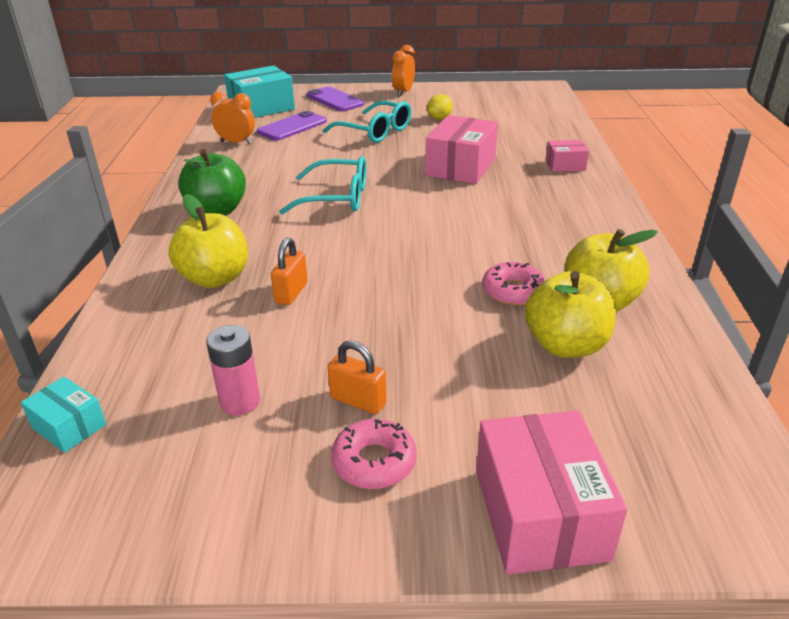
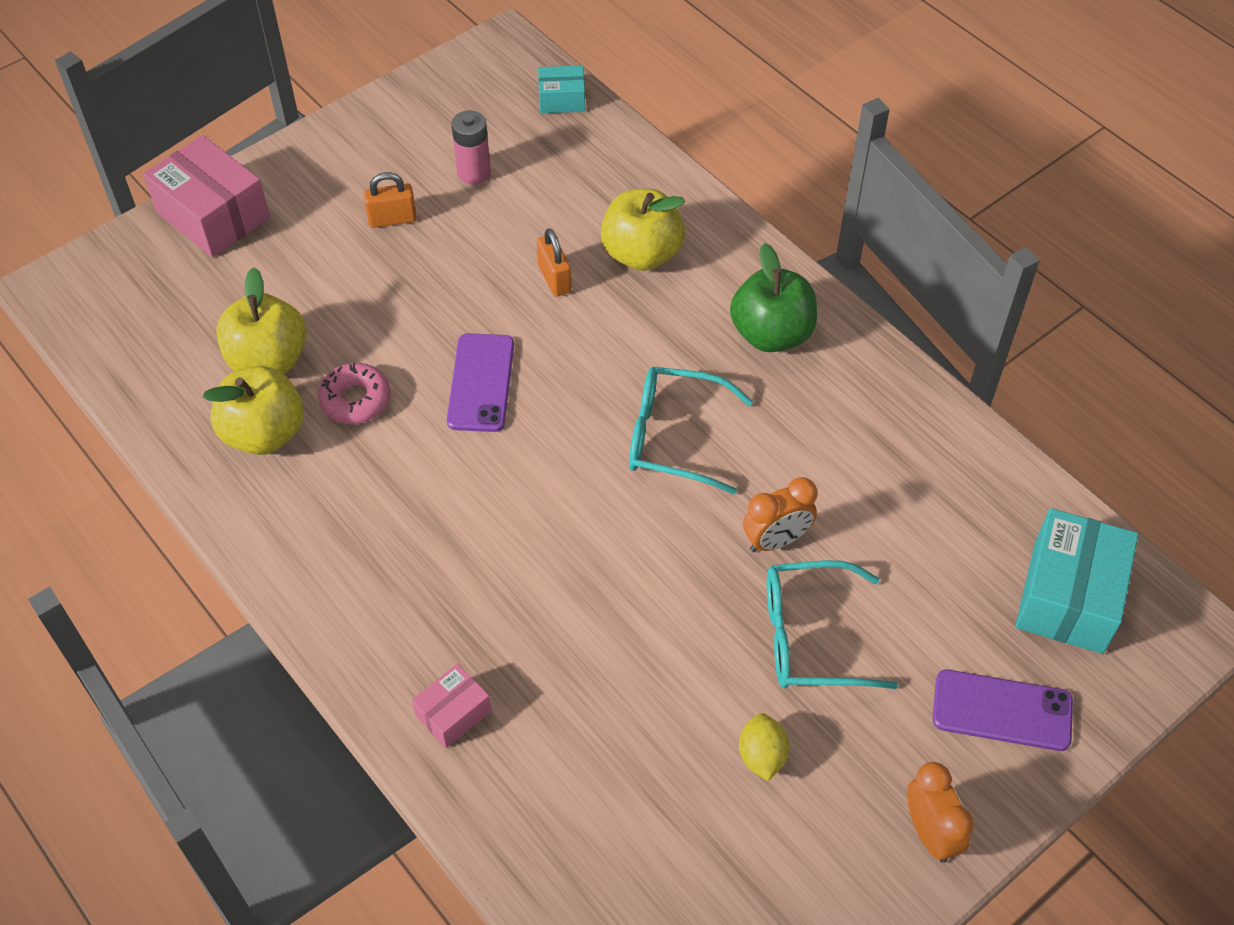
camera: 140 degrees right, 20 degrees up
orange clock [210,92,255,144] -> orange clock moved to [743,477,817,552]
purple phone [257,111,327,141] -> purple phone moved to [447,333,514,432]
turquoise glasses [279,156,366,215] -> turquoise glasses turned 45 degrees clockwise [629,367,753,495]
pink donut [331,419,417,489] -> none
pink box [425,115,498,184] -> none

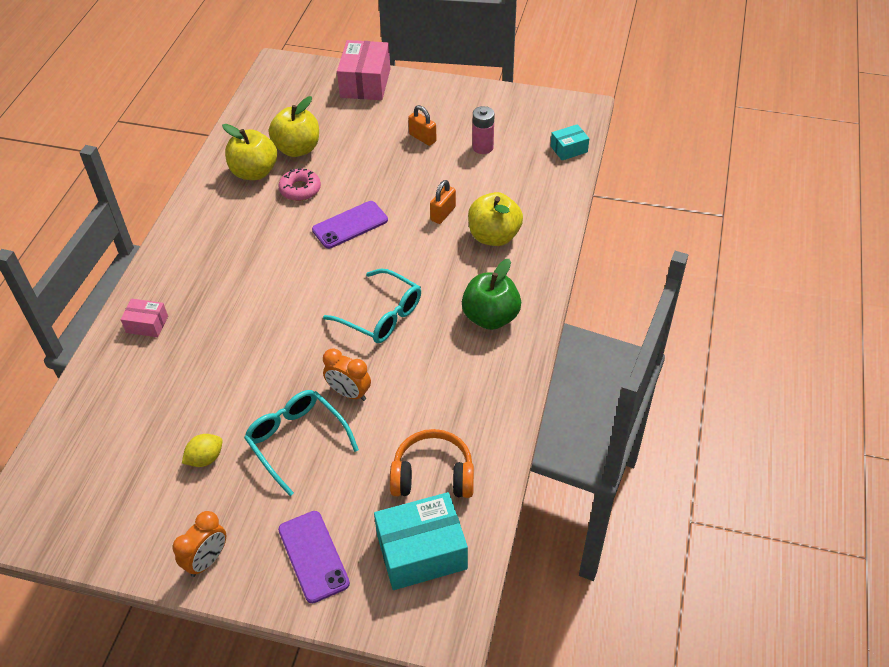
camera: 55 degrees right, 5 degrees down
turquoise box [538,66,585,113] -> turquoise box turned 75 degrees counterclockwise [551,124,589,160]
turquoise glasses [629,367,753,495] -> turquoise glasses turned 150 degrees clockwise [323,269,421,343]
none -> orange headphones [390,429,474,498]

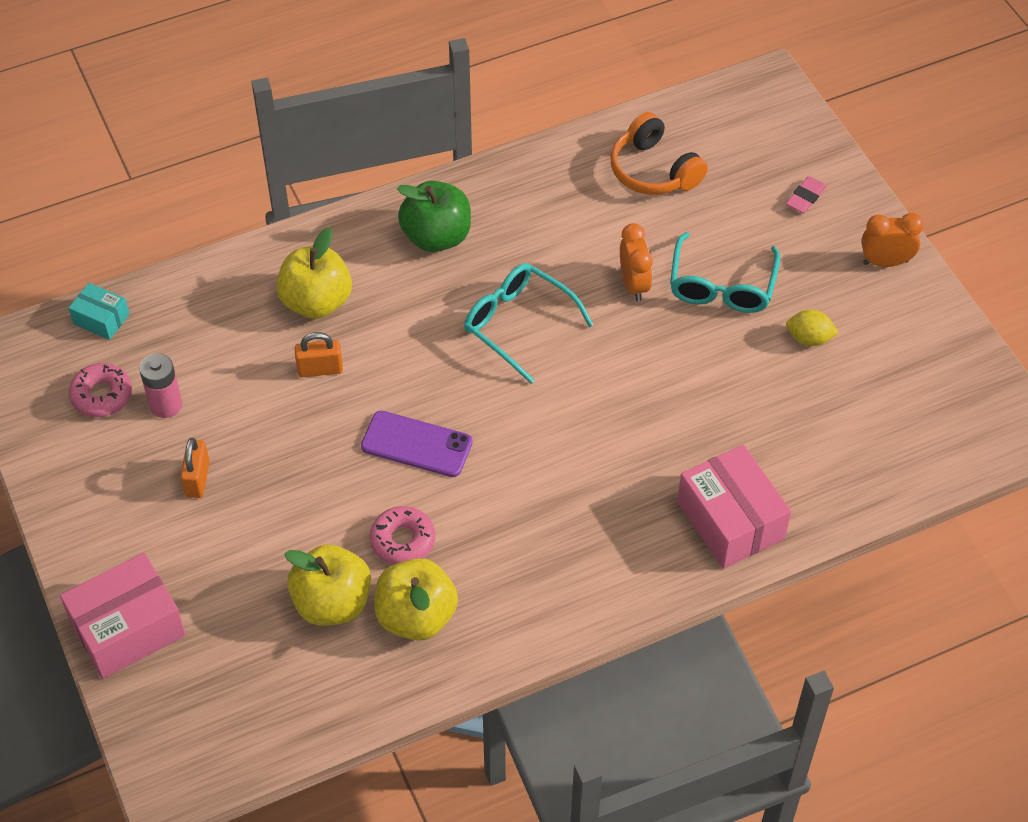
camera: 130 degrees left, 5 degrees up
pink box [120,298,168,337] -> pink box [677,445,791,569], size x1.88
purple phone [278,511,350,603] -> pink eraser [786,176,827,213]
turquoise glasses [323,269,421,343] -> turquoise glasses turned 45 degrees counterclockwise [464,263,594,384]
turquoise box [374,492,468,590] -> none
none -> pink donut [69,363,132,417]

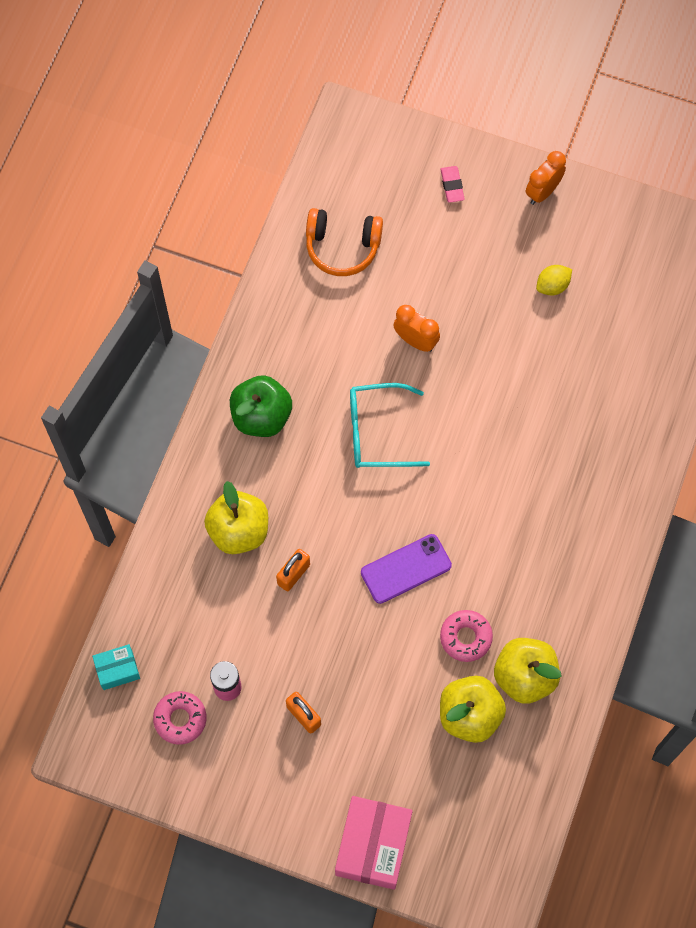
camera: 45 degrees left, 15 degrees up
turquoise glasses [670,232,780,313] -> none
pink box [677,445,791,569] -> none

